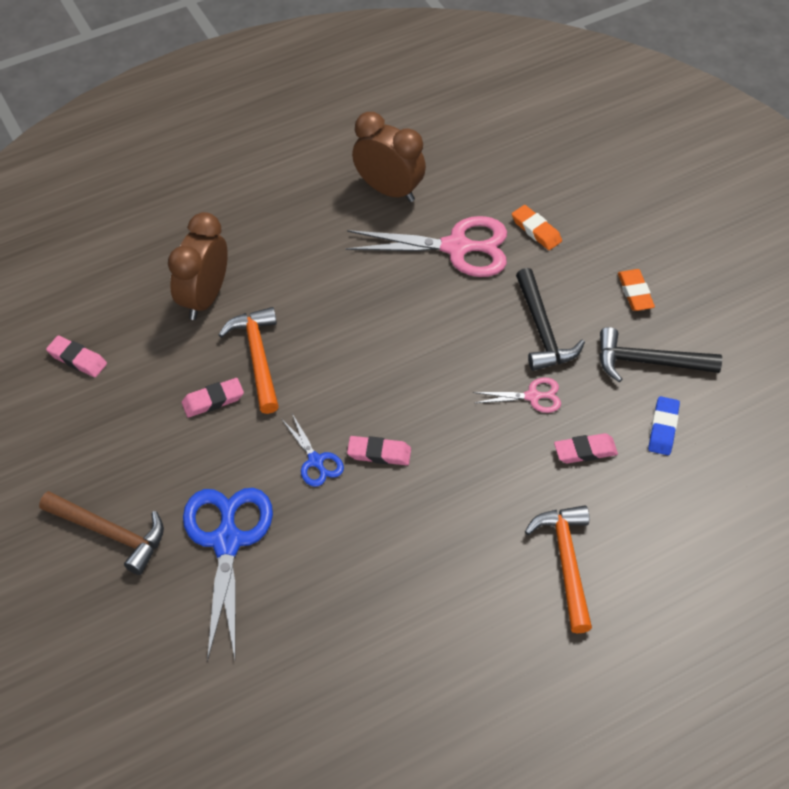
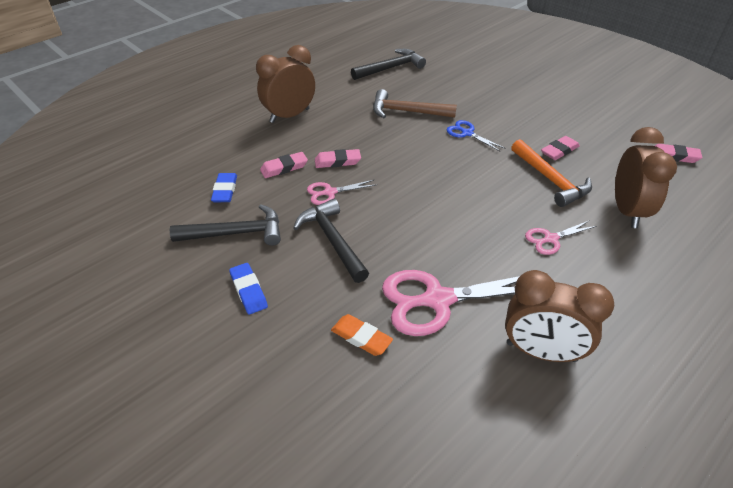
camera: 165 degrees right, 10 degrees down
brown hammer [39,491,164,575] -> brown hammer moved to [373,89,457,118]
blue scissors [183,488,273,662] -> none
pink eraser [347,436,411,465] -> pink eraser moved to [315,149,361,168]
orange hammer [525,505,592,633] -> brown clock [256,45,315,123]
orange eraser [618,269,655,311] -> blue eraser [229,263,268,314]
none -> black hammer [351,49,426,80]
none -> pink scissors [525,220,597,255]

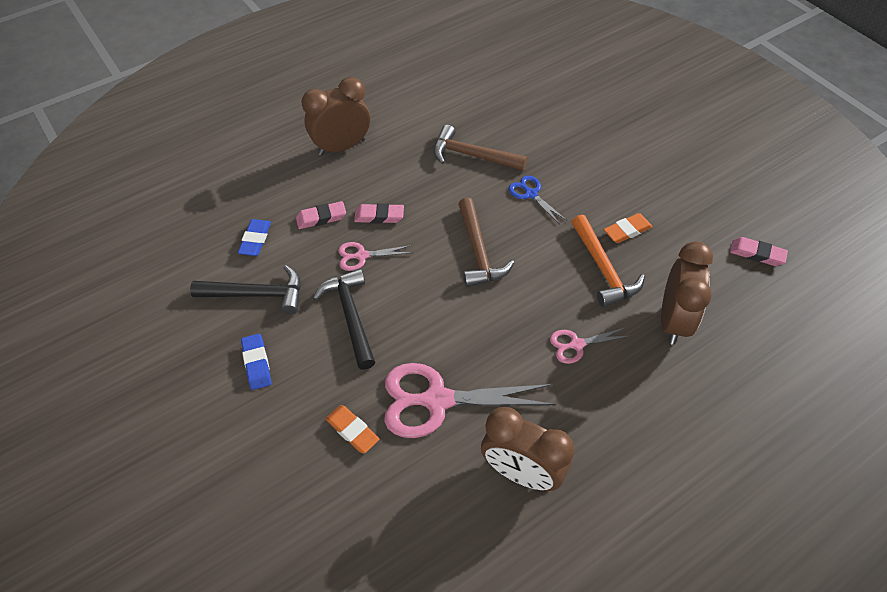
camera: 10 degrees right, 10 degrees up
black hammer [351,49,426,80] -> none
pink eraser [541,136,580,160] -> orange eraser [604,213,652,243]
none -> brown hammer [458,197,514,287]

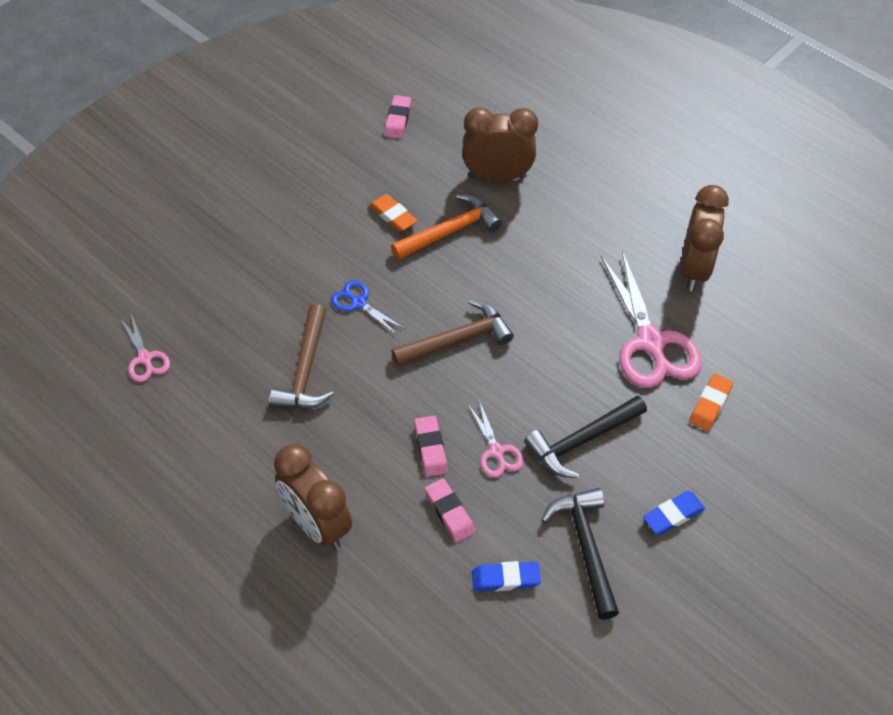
camera: 105 degrees left, 0 degrees up
blue scissors [509,175,566,223] -> blue scissors turned 90 degrees clockwise [331,280,405,335]
pink scissors [550,327,630,364] -> pink scissors moved to [121,314,170,382]

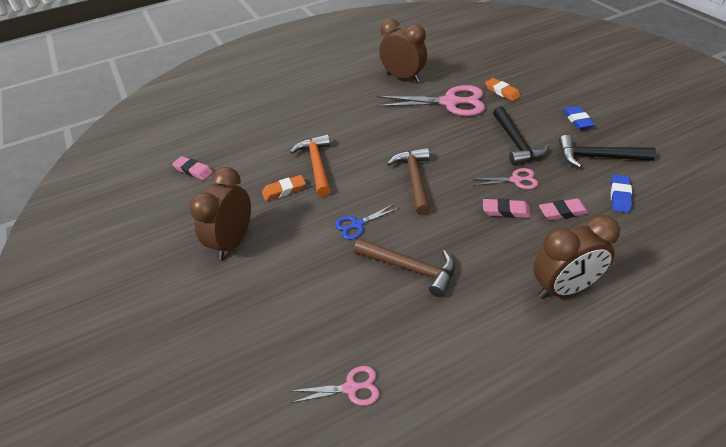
camera: 65 degrees left, 10 degrees down
brown clock [463,107,538,182] -> brown clock moved to [189,167,251,260]

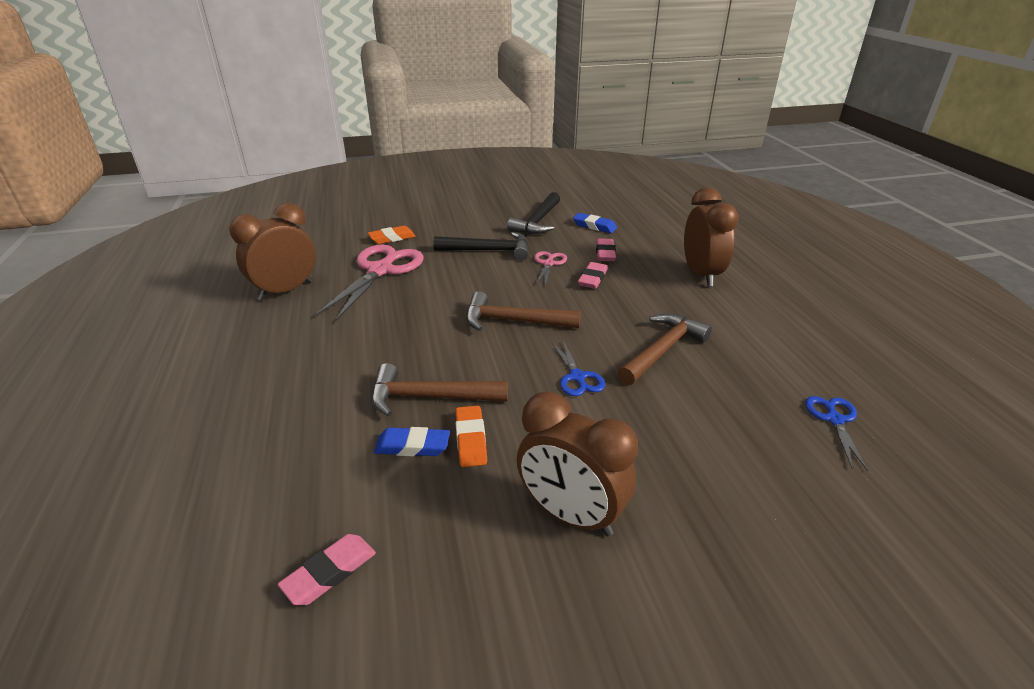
camera: 80 degrees left, 10 degrees down
orange hammer [290,134,331,197] -> brown hammer [371,363,508,417]
pink scissors [291,366,380,406] -> blue scissors [805,396,868,471]
blue eraser [563,106,595,129] -> blue eraser moved to [374,427,450,456]

